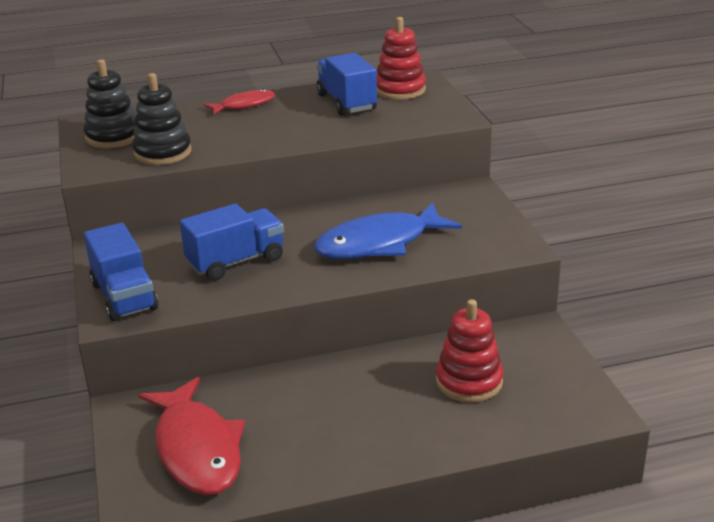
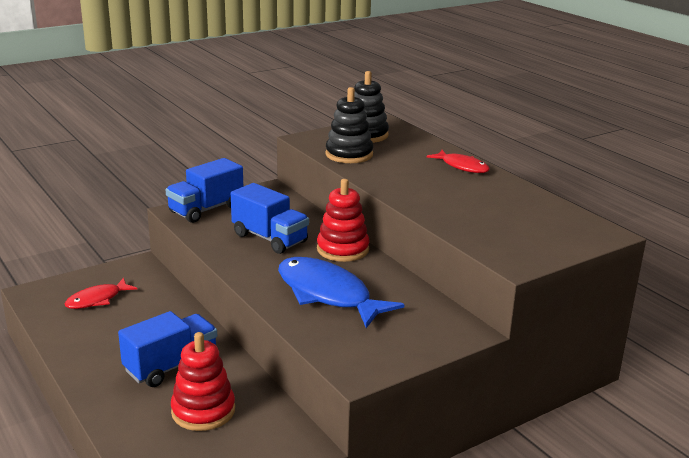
camera: 70 degrees right, 5 degrees down
red fish [138,377,245,495] -> red fish [65,278,137,309], size x0.55
blue truck [317,53,377,115] -> blue truck moved to [118,311,217,387]
red stacking toy [377,17,426,100] -> red stacking toy moved to [317,179,370,262]

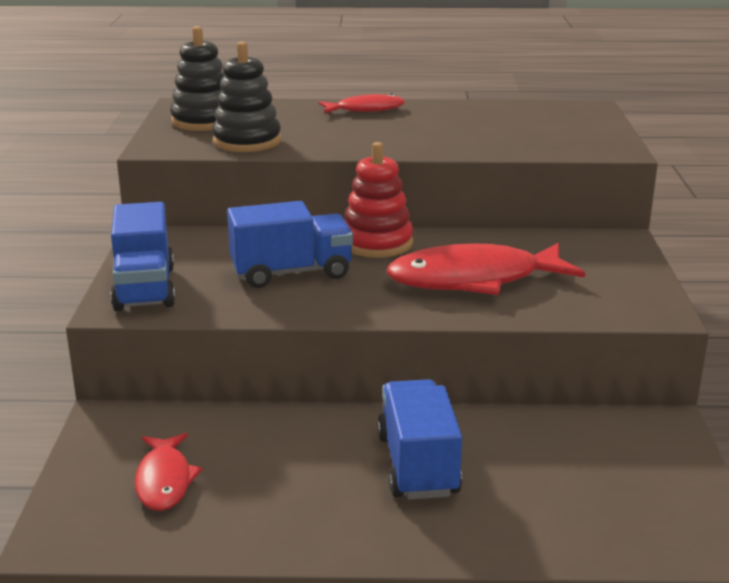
camera: 55 degrees left, 0 degrees up
red stacking toy [171,332,235,431] -> none
blue fish [278,257,404,328] -> red fish [387,243,585,295]

